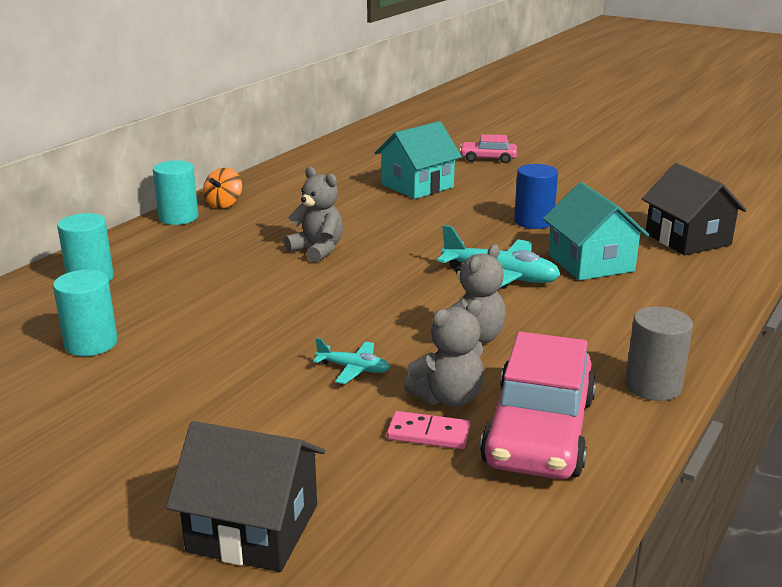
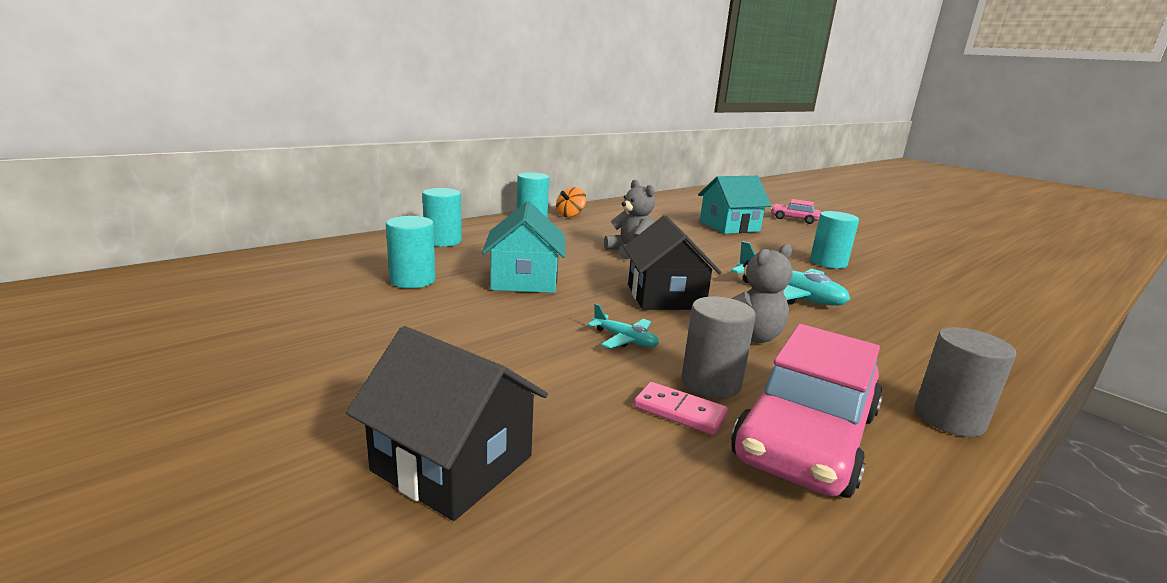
camera: 15 degrees right, 5 degrees down
grey teddy bear [404,300,484,407] -> grey cylinder [682,297,756,398]
blue cylinder [514,164,558,229] -> turquoise cylinder [810,211,859,269]
turquoise house [543,182,649,280] -> turquoise house moved to [482,201,566,293]
black house [642,163,747,255] -> black house moved to [623,215,722,310]

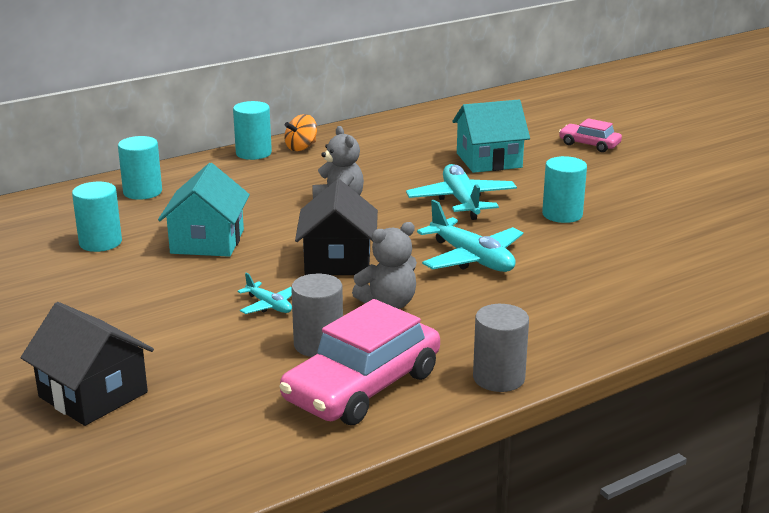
camera: 10 degrees right, 5 degrees up
pink domino [634,382,728,435] -> none
none -> turquoise plane [406,164,517,220]

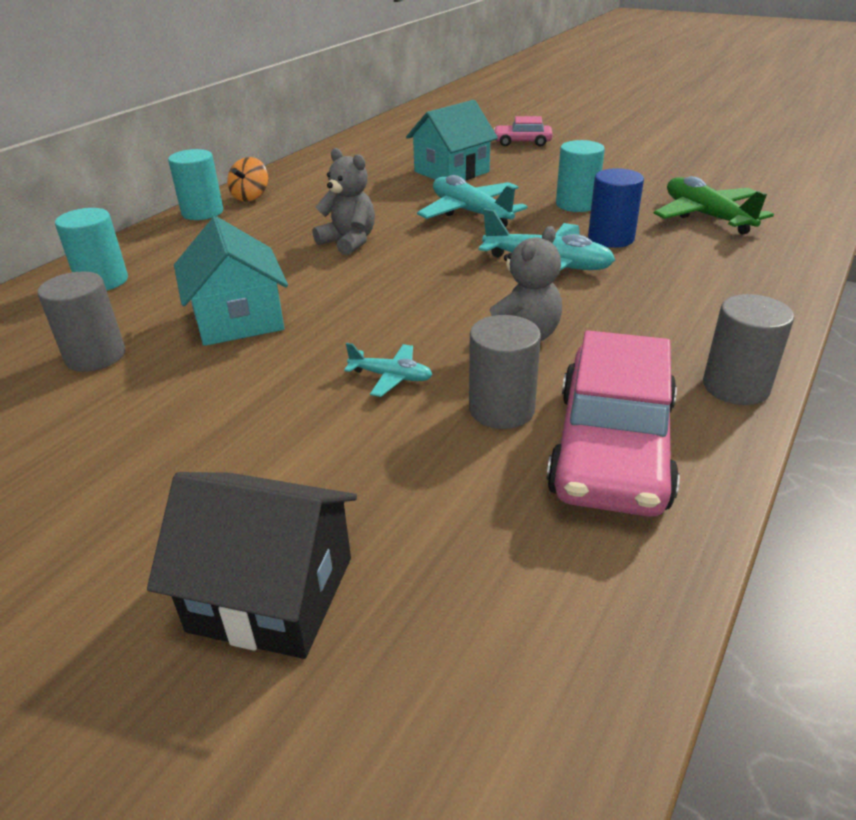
camera: 25 degrees left, 10 degrees up
turquoise cylinder [72,182,122,252] -> grey cylinder [37,271,125,372]
black house [295,179,378,275] -> none
none -> blue cylinder [588,168,644,248]
none -> green plane [653,176,774,235]

